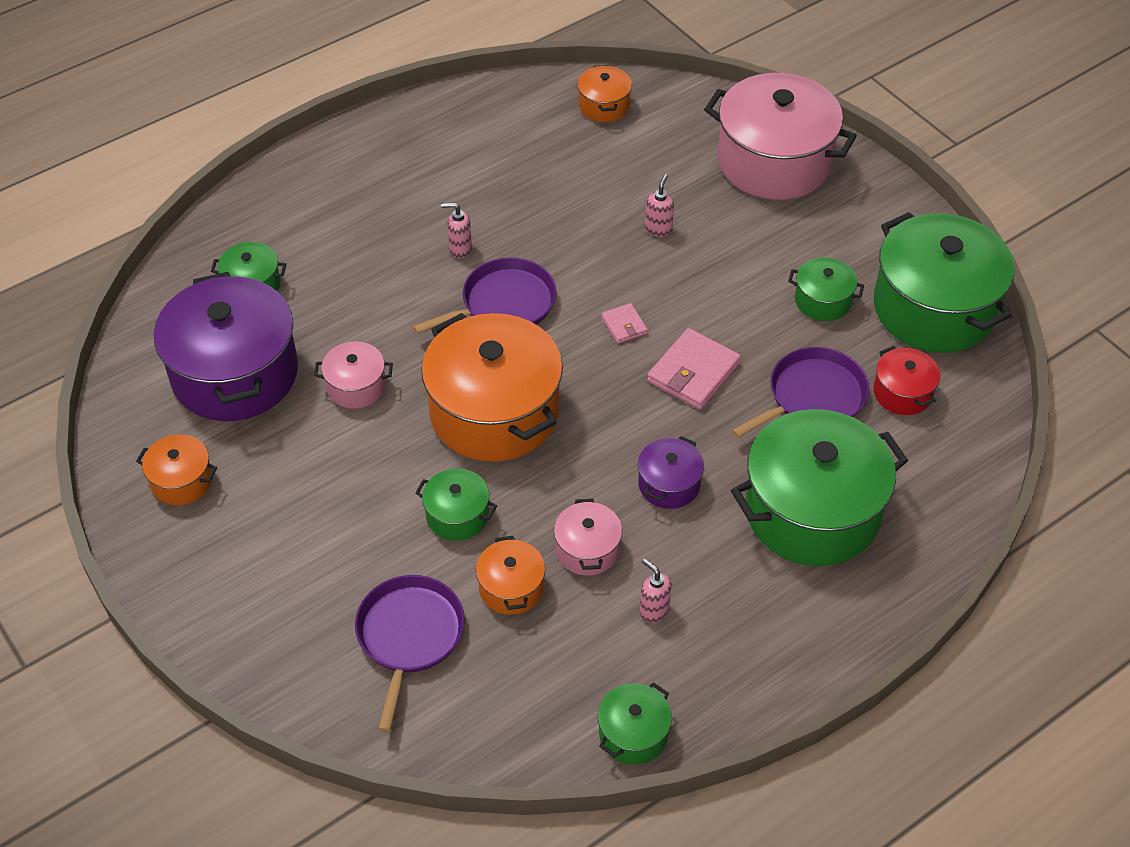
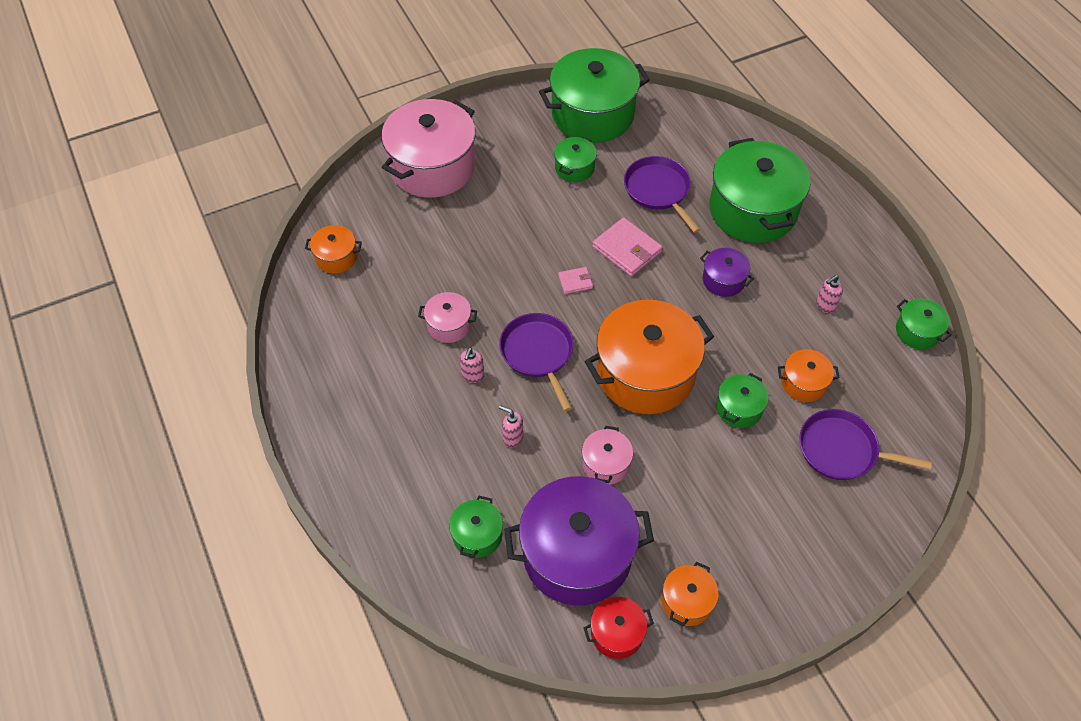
camera: 80 degrees left, 5 degrees up
pink pot [554,498,622,576] -> pink pot moved to [418,292,477,343]
pink soap dispenser [645,174,674,237] -> pink soap dispenser moved to [499,405,523,447]
red pot [873,346,940,415] -> red pot moved to [584,597,654,659]

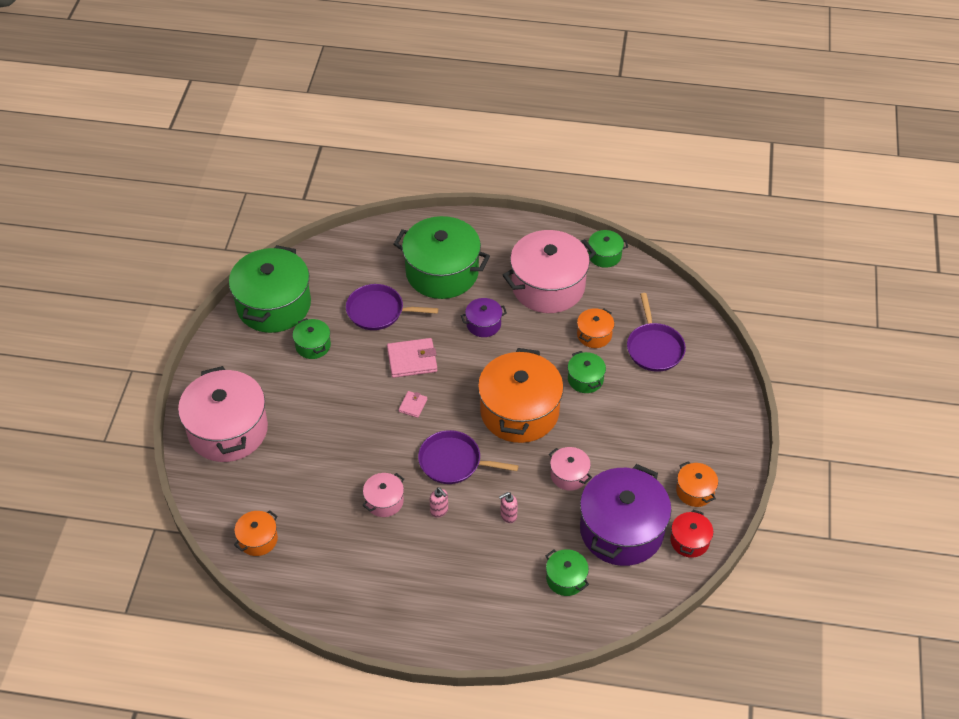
camera: 55 degrees left, 5 degrees down
purple pan [799,409,932,480] -> purple pan turned 60 degrees counterclockwise [627,293,686,372]
pink soap dispenser [816,275,843,313] -> pink pot [503,230,596,313]

